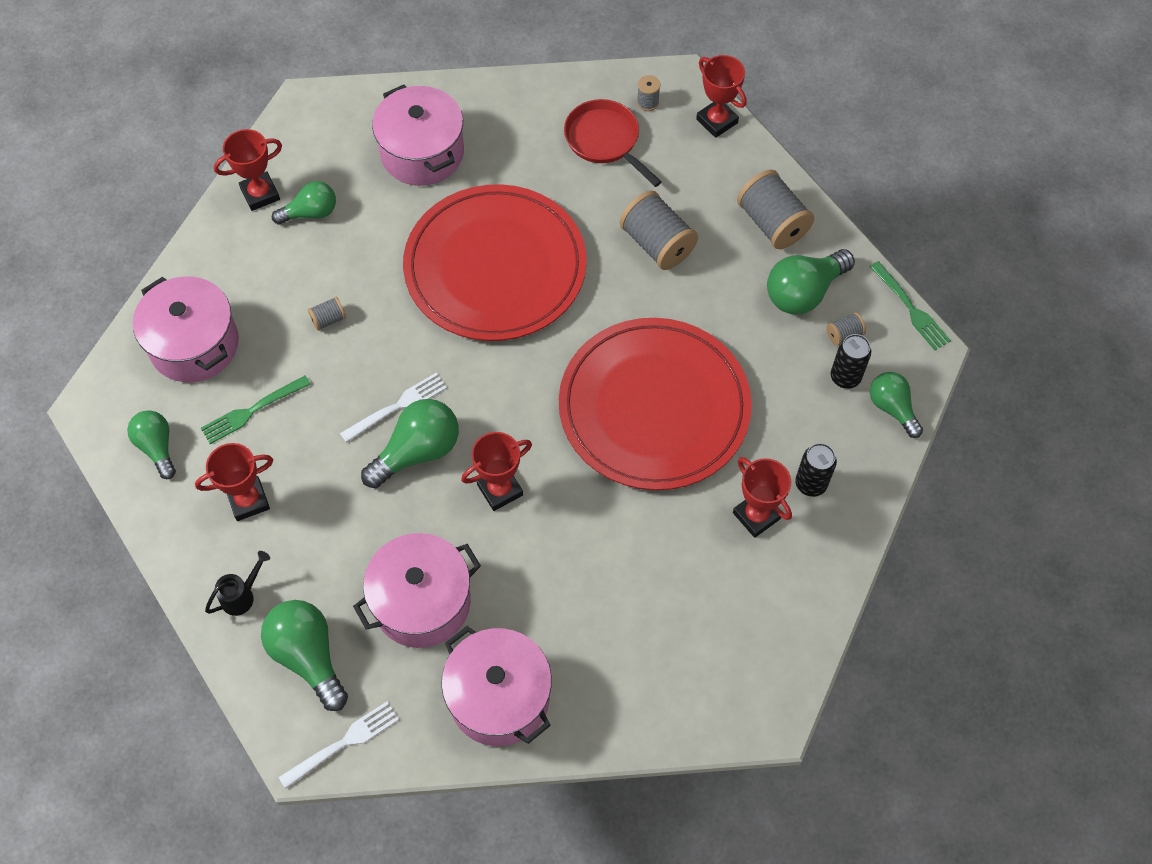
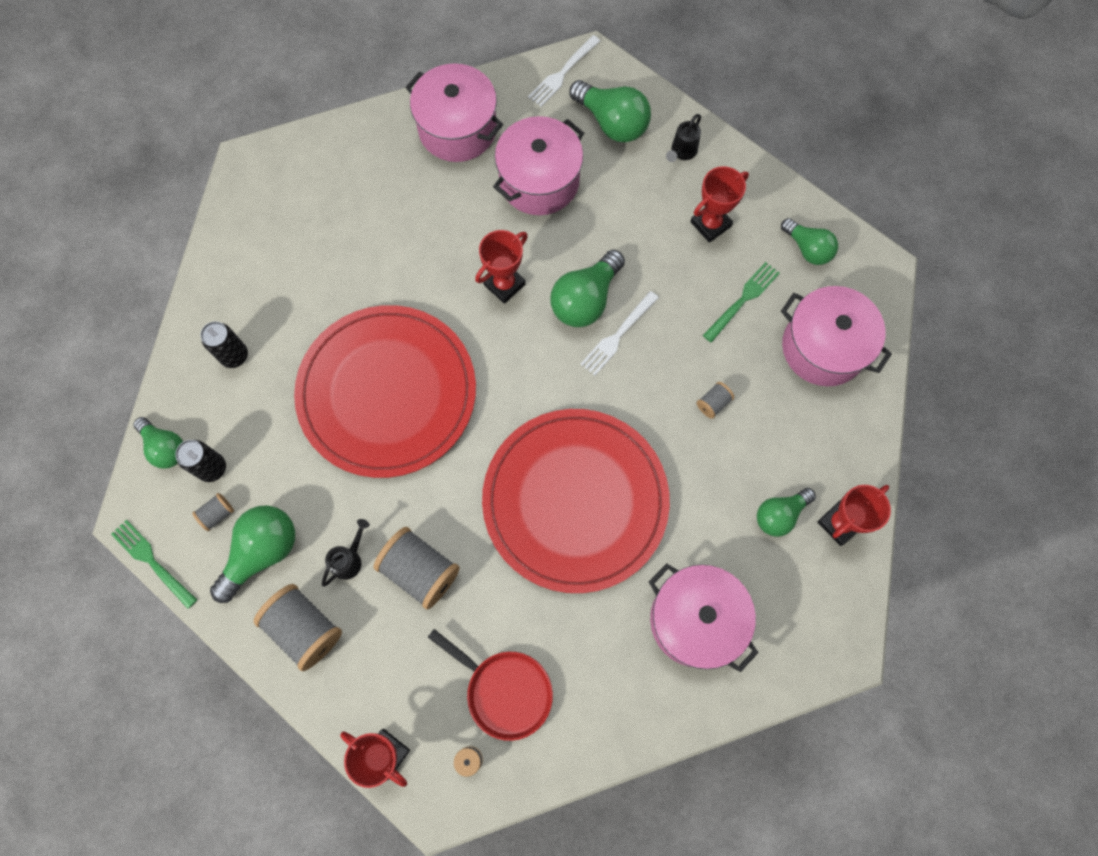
camera: 165 degrees right, 10 degrees up
red trophy [733,457,792,538] -> none
none -> black watering can [322,519,370,587]

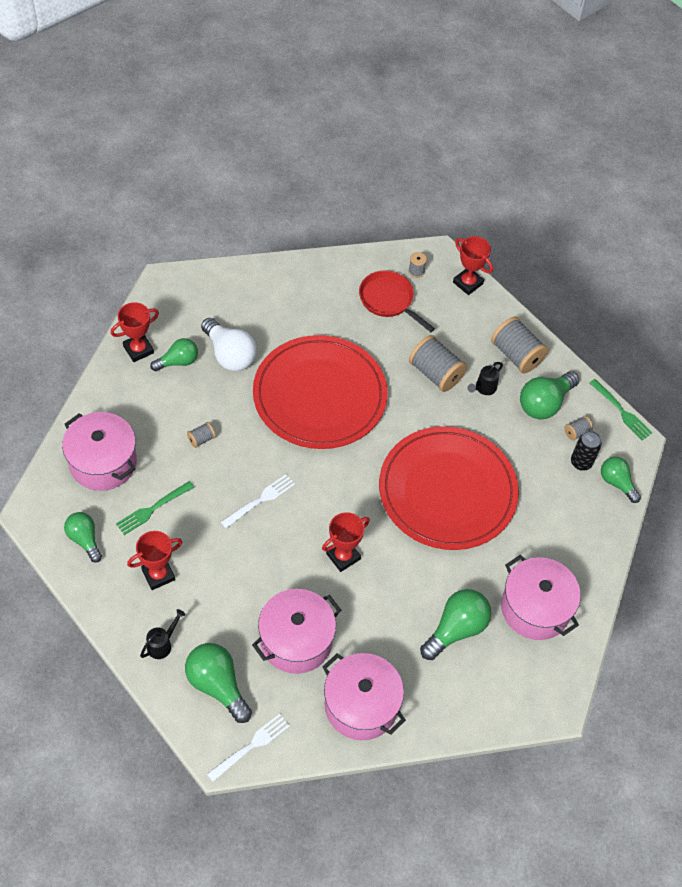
camera: 175 degrees left, 15 degrees down
black can [201,321,248,368] -> none
green light bulb [550,249,625,327] -> green light bulb moved to [420,589,491,660]
pink pot [649,563,759,672] -> pink pot moved to [501,555,581,640]
none -> white light bulb [201,318,257,371]

